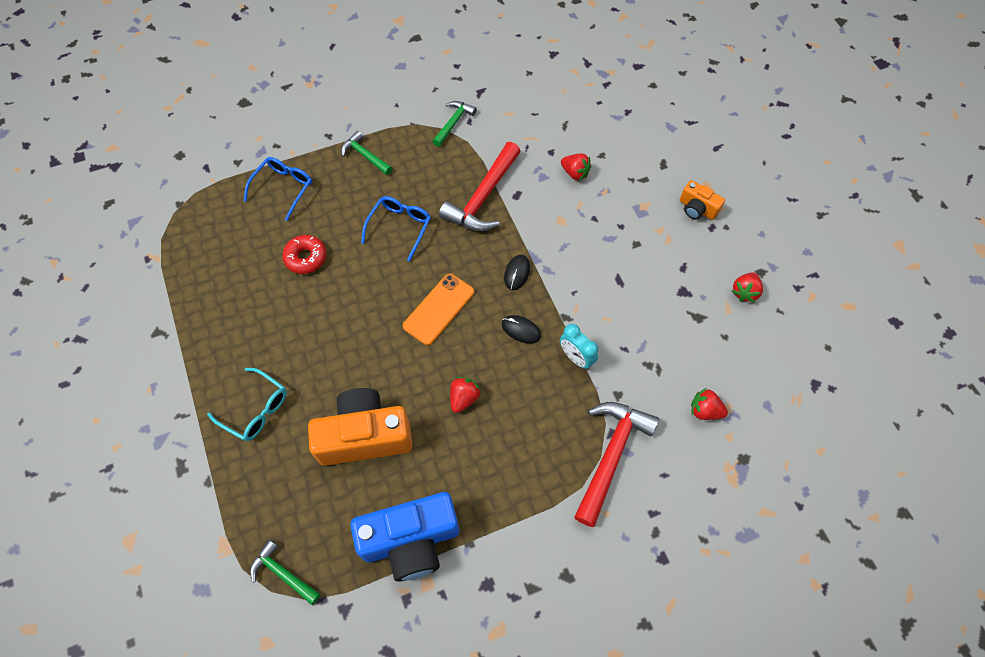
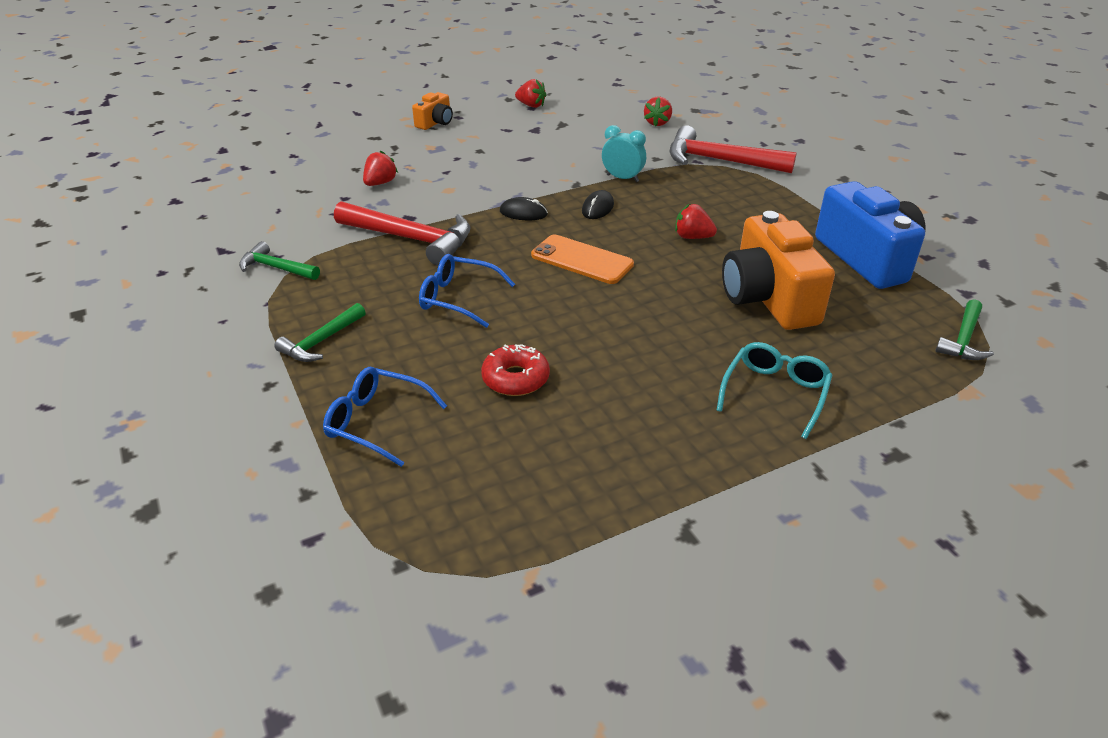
camera: 95 degrees left, 25 degrees down
turquoise clock [560,324,598,369] -> turquoise clock turned 105 degrees counterclockwise [602,125,646,182]

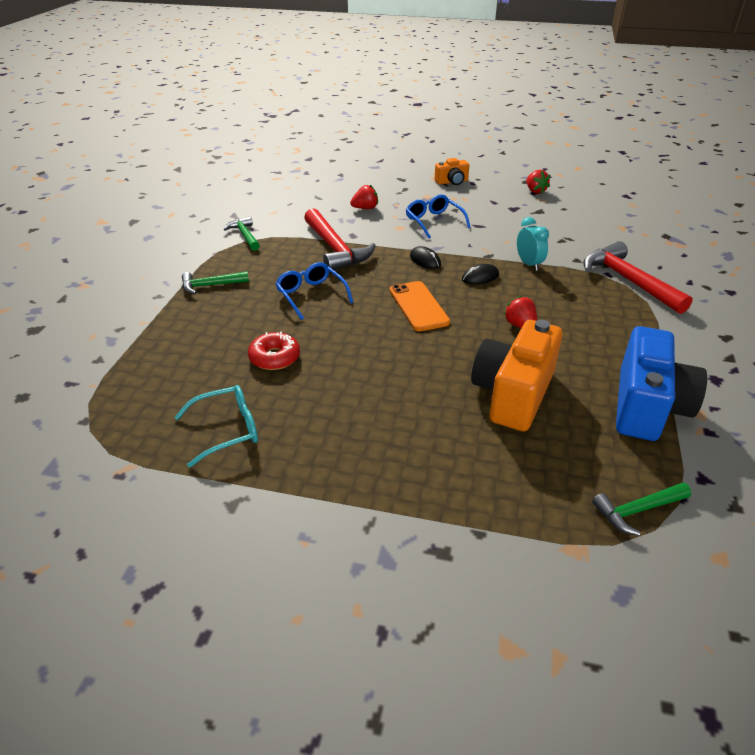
camera: 40 degrees right, 0 degrees up
blue glasses [323,367,447,467] -> blue glasses moved to [406,194,471,238]
red strawberry [644,96,672,127] -> none
turquoise glasses [717,342,833,439] -> turquoise glasses moved to [174,385,258,467]

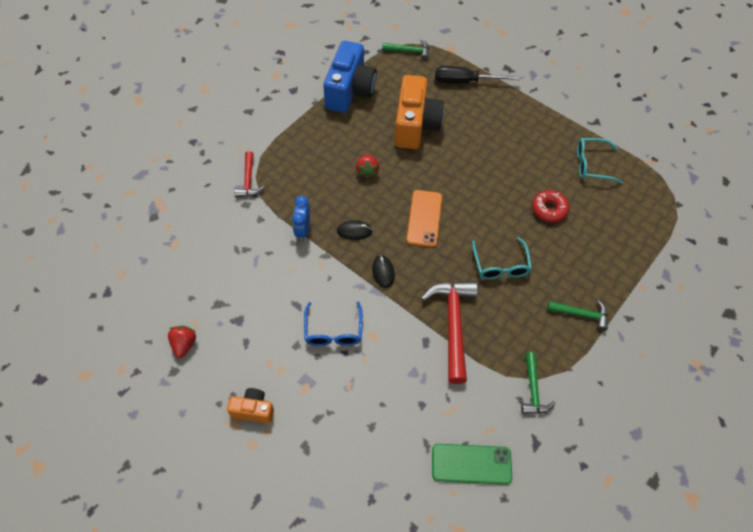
camera: 155 degrees left, 20 degrees up
blue glasses [275,262,353,320] -> turquoise glasses [472,237,532,280]
red strawberry [350,185,378,209] -> none
orange camera [471,320,563,431] -> orange camera turned 45 degrees counterclockwise [395,75,444,149]
turquoise clock [517,217,549,271] -> blue clock [292,196,310,241]
red hammer [583,241,693,314] -> red hammer [234,151,264,197], size x0.56
blue camera [616,326,707,441] -> blue camera turned 150 degrees clockwise [323,41,377,113]
none -> green phone [432,444,512,485]
none -> black screwdriver [435,66,520,84]

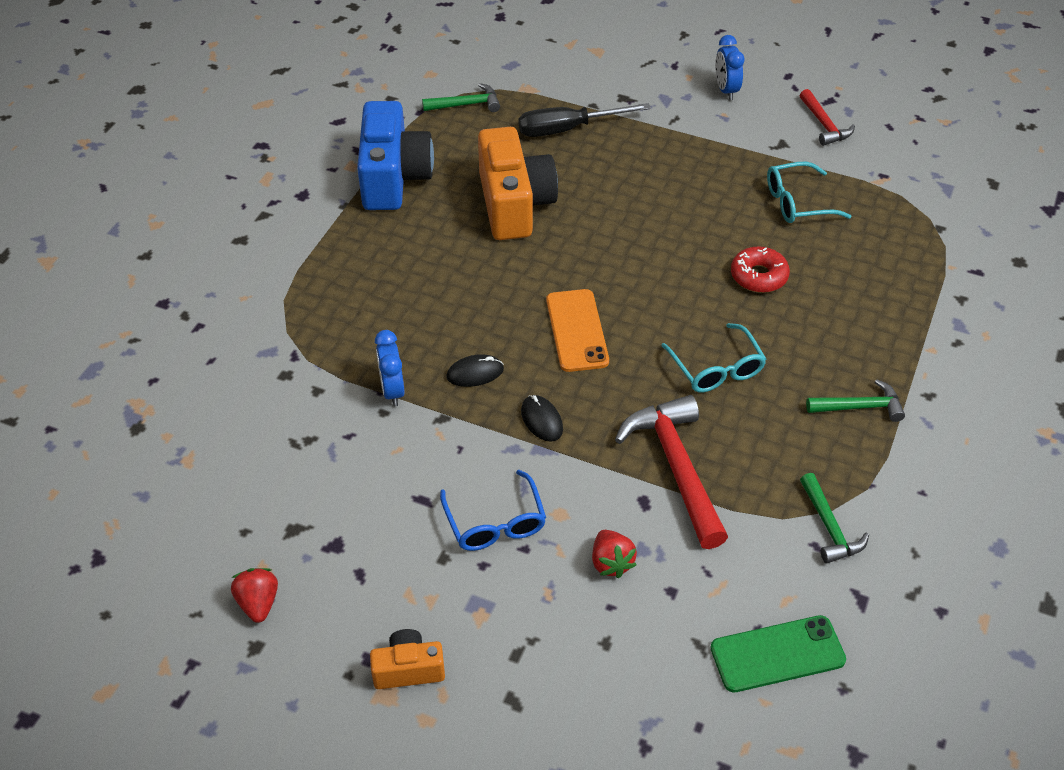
camera: 15 degrees left, 10 degrees down
red hammer [234,151,264,197] -> red hammer moved to [799,89,855,146]
red strawberry [356,154,379,179] -> red strawberry moved to [592,530,637,578]
none -> blue clock [715,35,744,100]

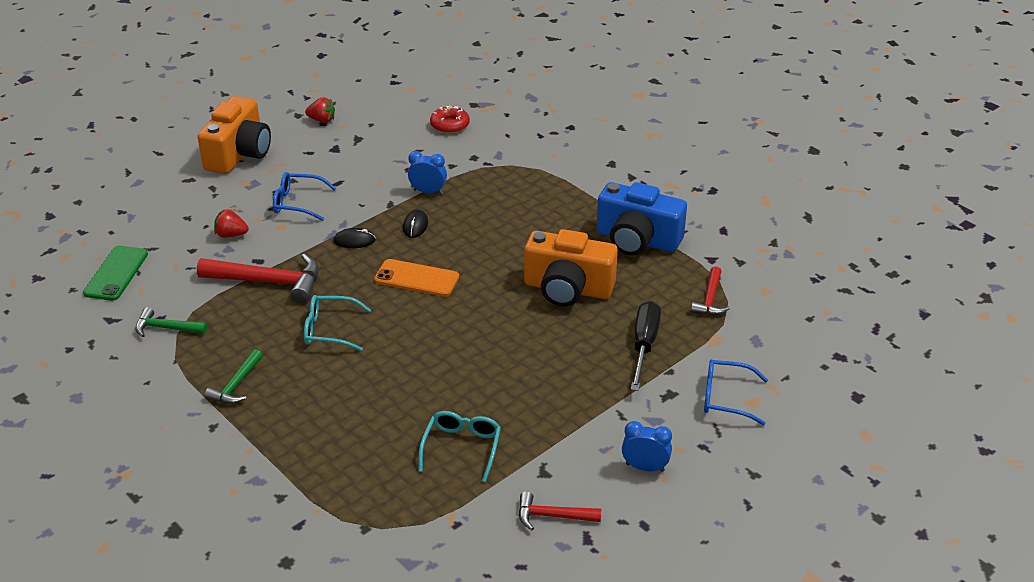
camera: 115 degrees right, 10 degrees down
orange camera [370,629,445,689] -> orange camera [197,96,271,174], size x1.99
green hammer [422,83,500,112] -> red hammer [691,266,730,315]
red donut [731,246,790,293] -> red donut moved to [430,106,470,134]
none -> blue glasses [704,359,768,425]

